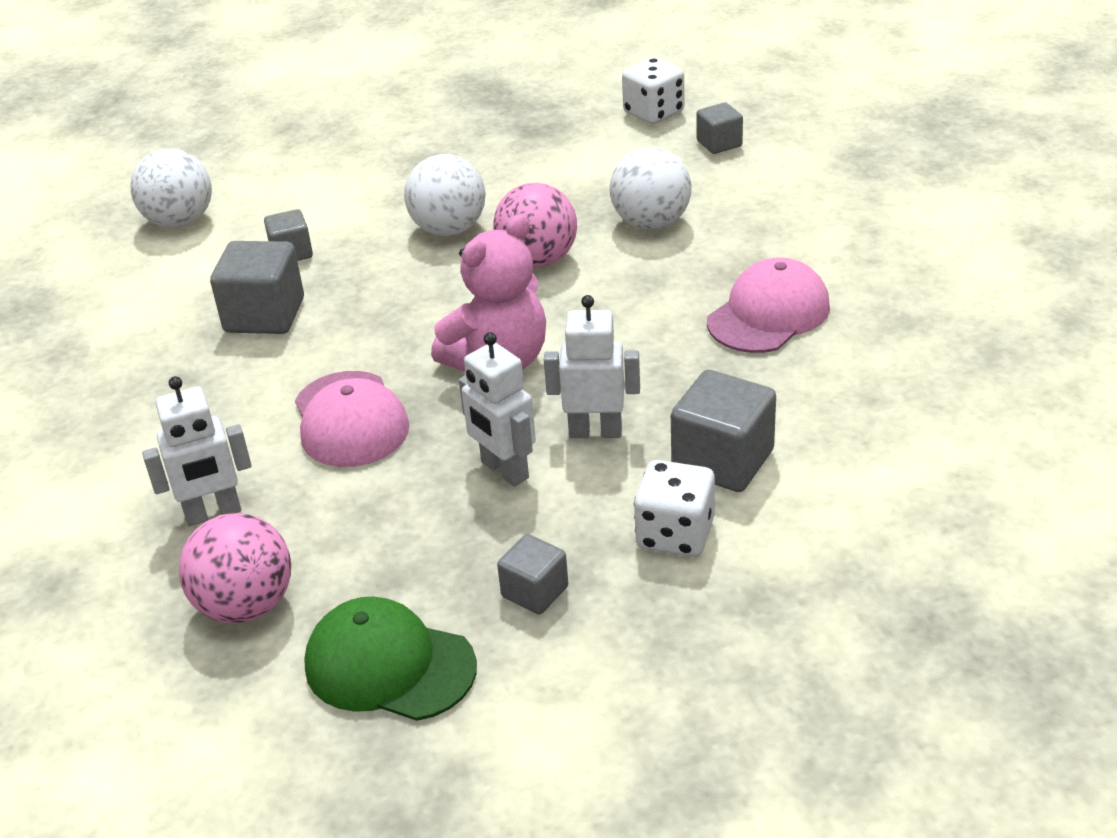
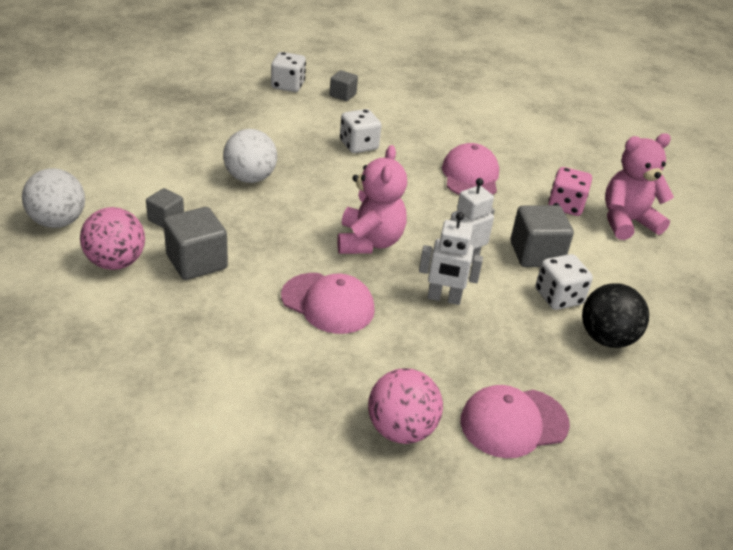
camera: 45 degrees left, 0 degrees up
white robot [142,376,252,526] -> none
green cap [304,596,477,721] -> pink cap [460,385,570,458]
pink ball [493,183,577,267] -> pink ball moved to [80,207,145,270]
grey cube [497,534,568,615] -> none
white ball [610,147,691,230] -> white dice [340,109,382,153]
none -> pink dice [548,167,592,216]
none -> black ball [582,283,649,348]
none -> pink teddy bear [605,133,674,240]

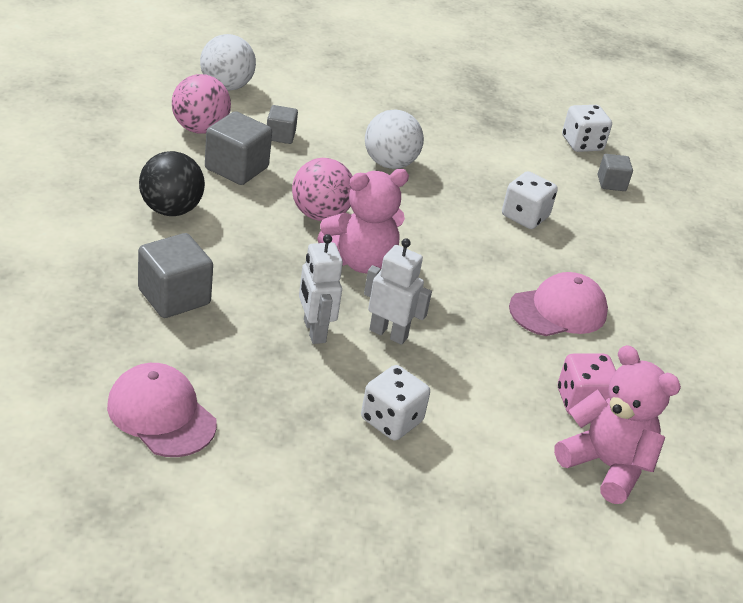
camera: 60 degrees right, 0 degrees up
pink cap [281,273,375,334] -> none
pink ball [368,368,443,444] -> pink ball moved to [292,158,353,221]
grey cube [511,205,574,267] -> grey cube moved to [138,233,213,318]
black ball [582,283,649,348] -> black ball moved to [139,151,205,216]

